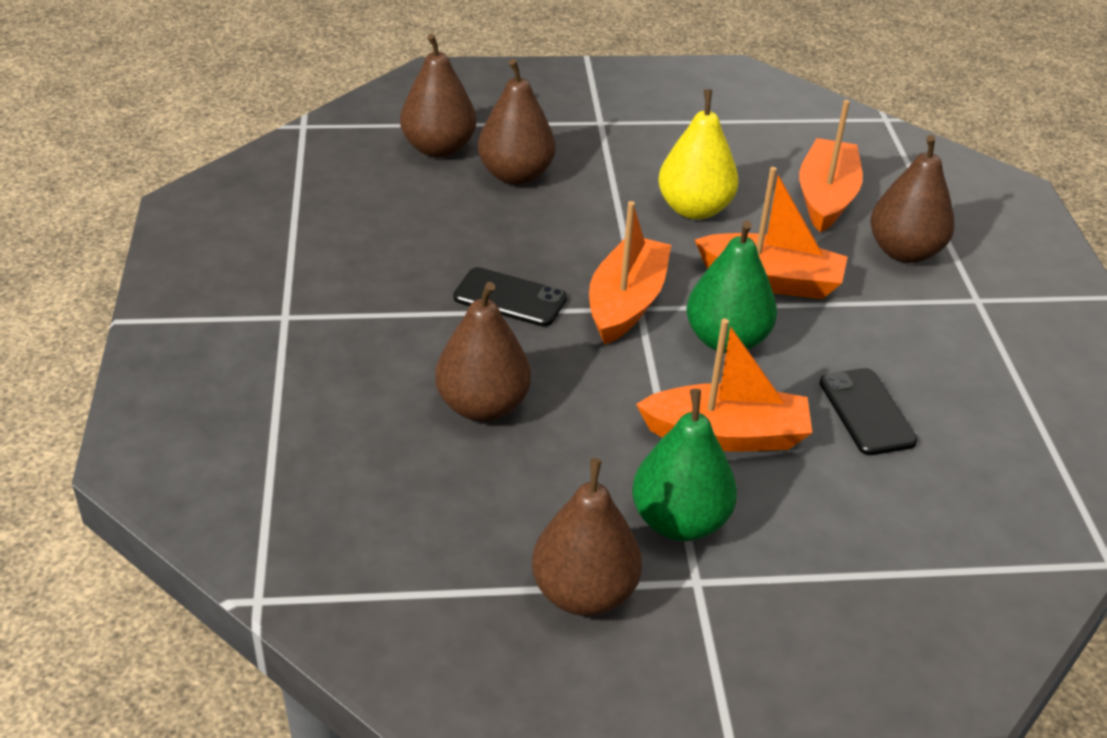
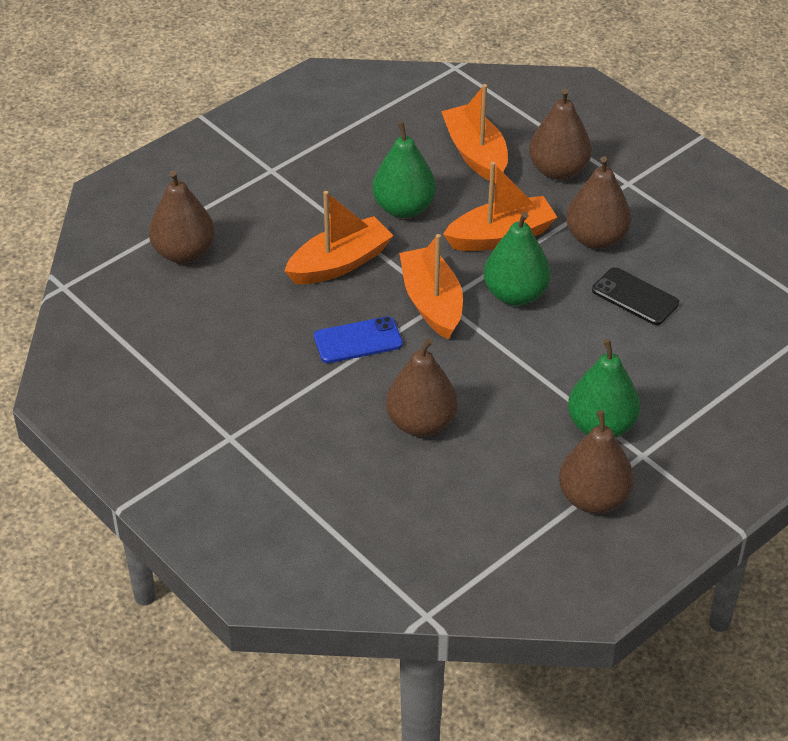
camera: 35 degrees left, 5 degrees up
black phone [453,267,567,327] -> blue phone [314,316,403,363]
brown pear [478,59,555,185] -> brown pear moved to [566,156,632,249]
orange boat [636,319,812,452] -> orange boat moved to [285,191,394,284]
yellow pear [658,89,739,220] -> green pear [372,121,436,218]

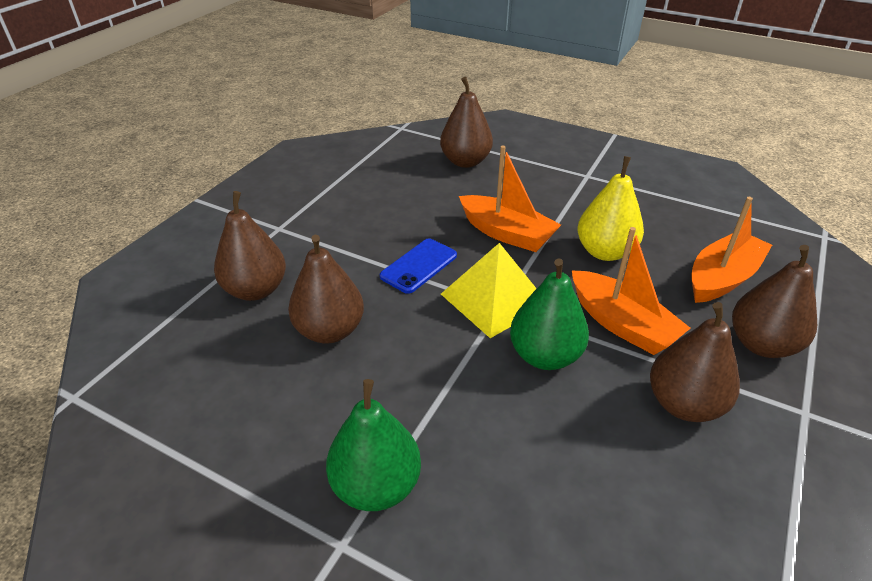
camera: 70 degrees right, 5 degrees down
blue phone [314,316,403,363] -> blue phone turned 75 degrees clockwise [380,238,457,294]
green pear [372,121,436,218] -> yellow pear [577,156,644,261]
orange boat [399,234,463,340] -> yellow pyramid [441,243,537,338]
brown pear [559,410,634,514] -> brown pear moved to [214,191,286,301]
black phone [592,267,679,325] -> none

